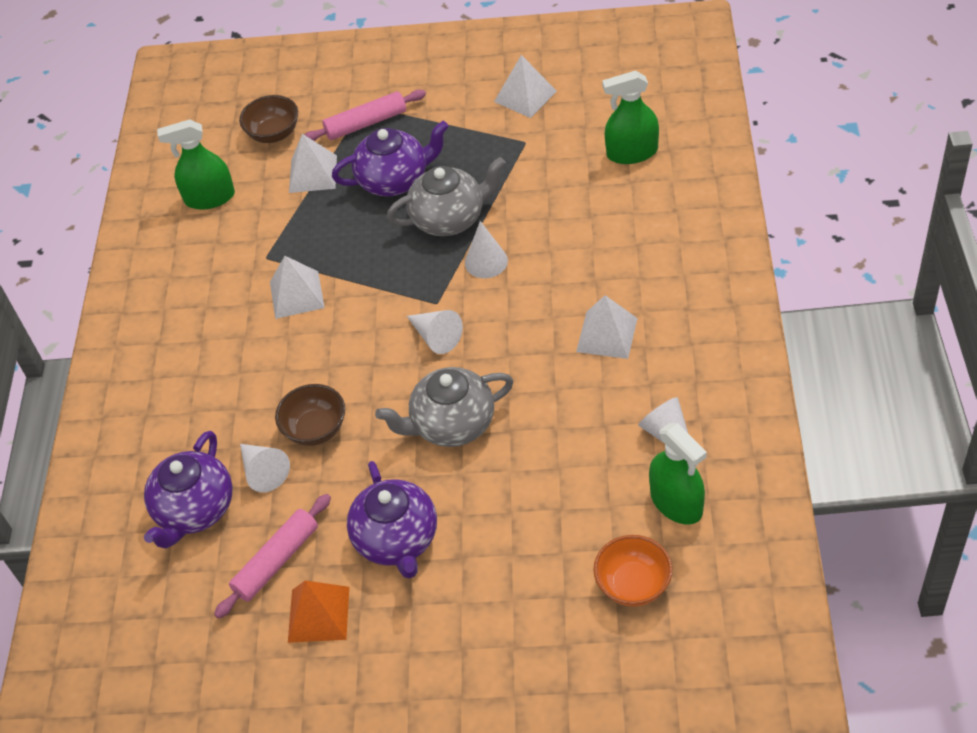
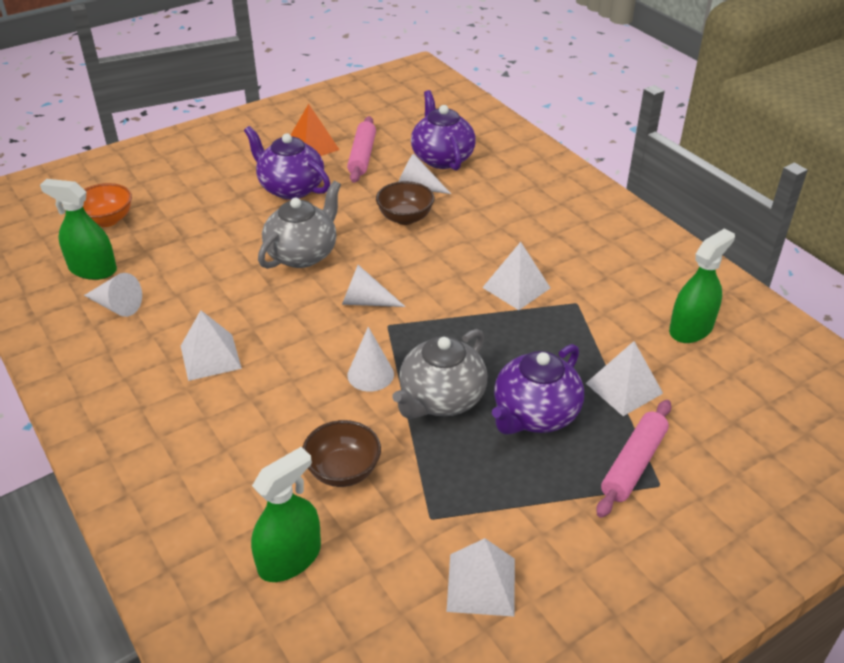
camera: 140 degrees right, 10 degrees down
brown bowl [239,95,298,143] -> brown bowl moved to [302,420,381,487]

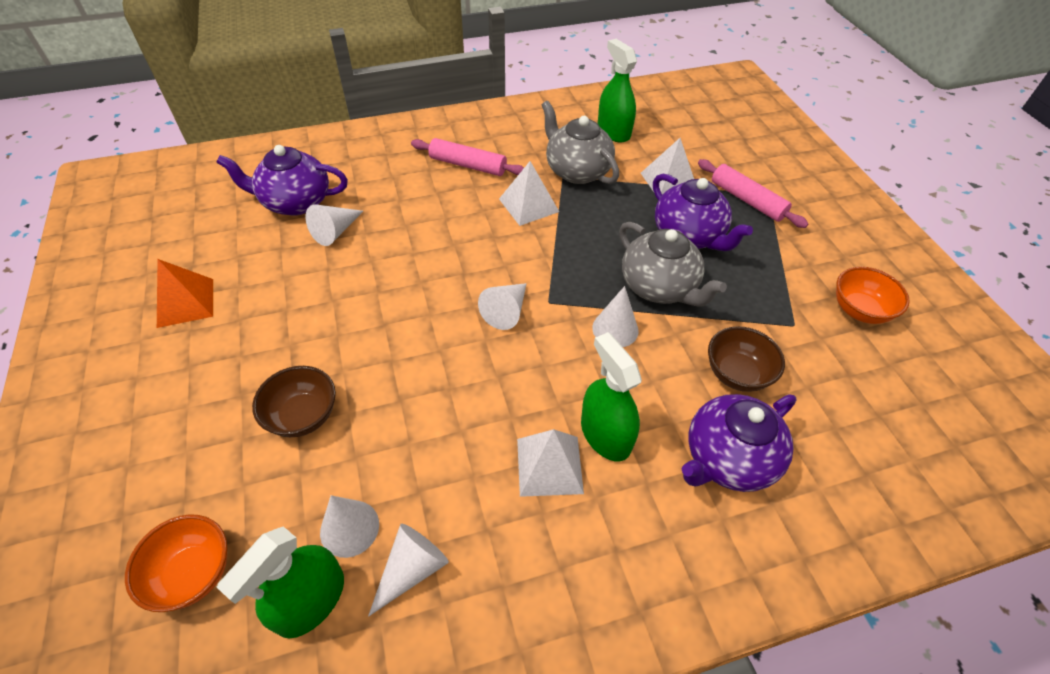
camera: 75 degrees left, 10 degrees up
purple teapot [244,126,330,200] -> purple teapot moved to [682,394,797,492]
green spray bottle [251,447,321,582] -> green spray bottle moved to [581,332,642,461]
grey teapot [258,181,341,269] -> grey teapot moved to [542,101,619,184]
pink rolling pin [347,116,376,183] -> pink rolling pin moved to [411,138,524,176]
brown bowl [376,181,434,225] -> brown bowl moved to [252,366,336,437]
white pyramid [446,538,515,617] -> orange bowl [836,267,910,324]
none -> white cone [320,495,379,558]

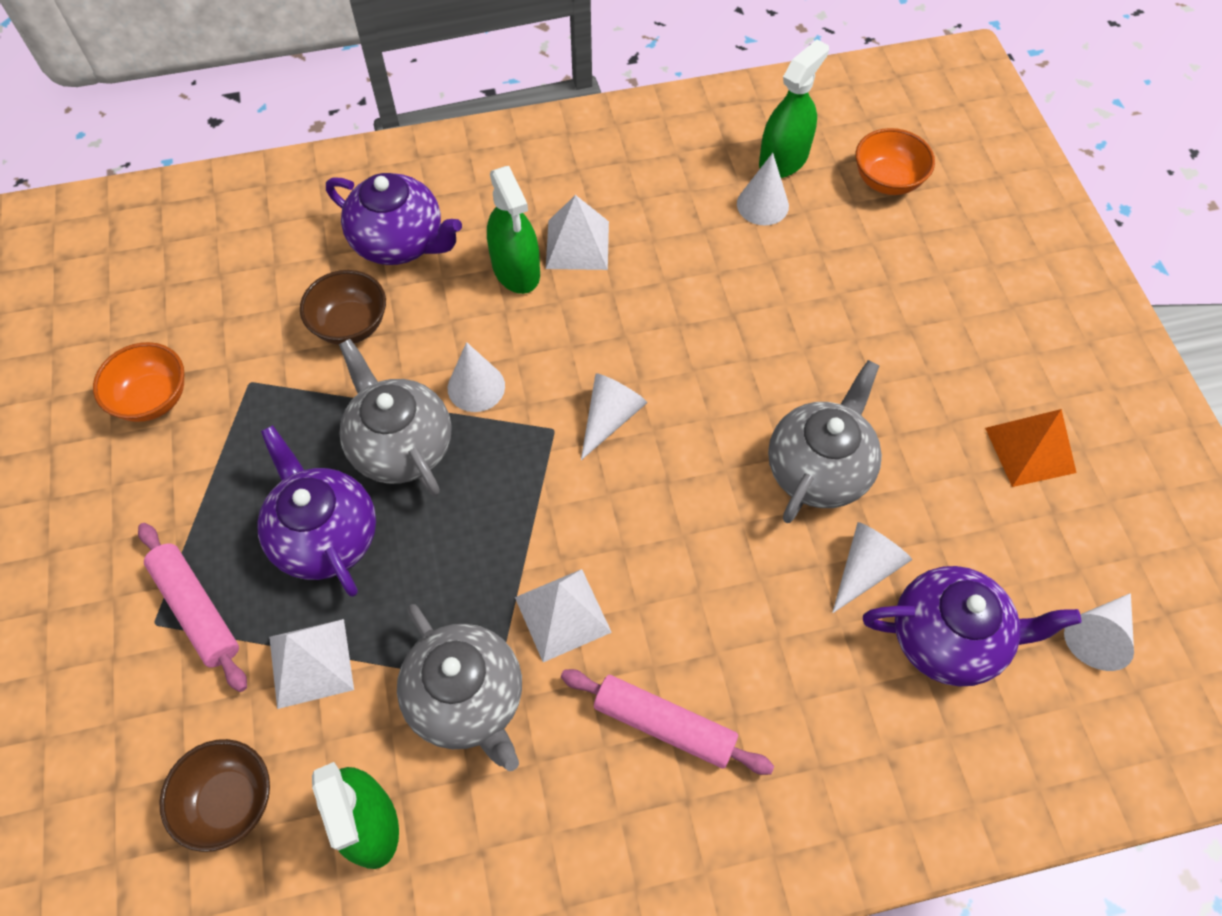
camera: 175 degrees left, 10 degrees up
brown bowl [252,366,336,437] -> brown bowl moved to [160,739,270,852]
white cone [368,524,449,617] -> white cone moved to [1064,593,1134,671]
purple teapot [682,394,797,492] -> purple teapot turned 60 degrees clockwise [326,173,462,265]
none -> grey teapot [768,360,882,523]

